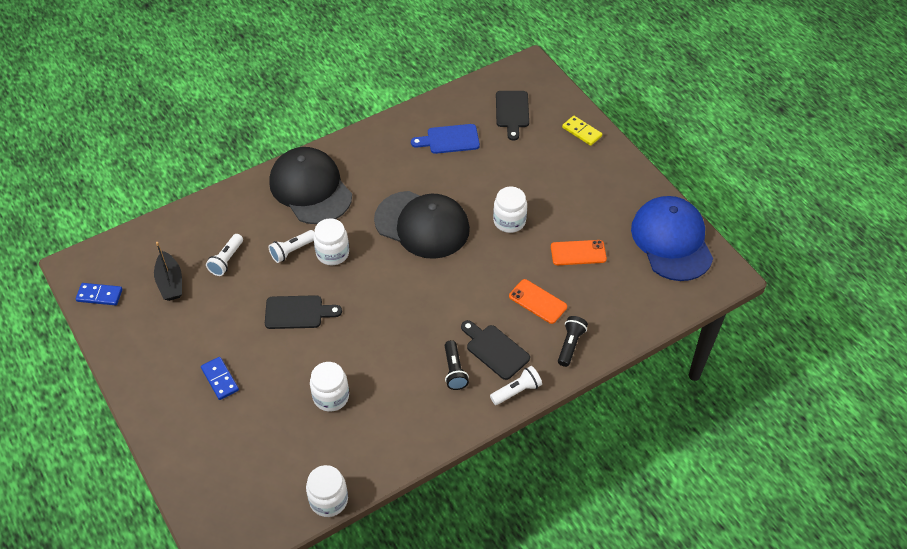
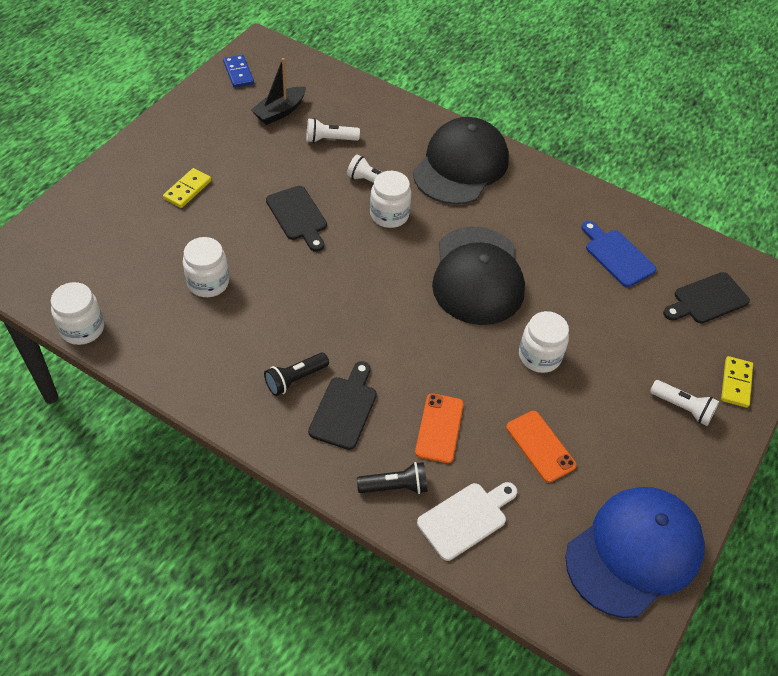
camera: 60 degrees right, 0 degrees up
blue domino [201,357,239,400] -> yellow domino [163,168,211,208]
white flashlight [490,366,542,405] -> white flashlight moved to [650,380,719,426]
none -> white cutting board [417,482,517,561]

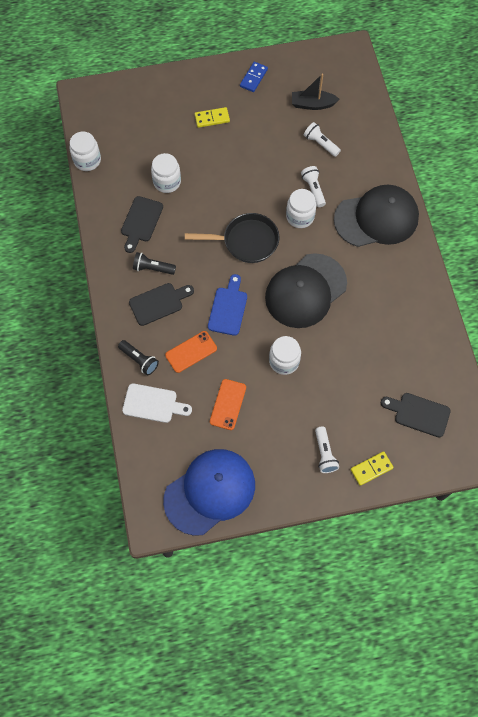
camera: 50 degrees right, 15 degrees up
blue domino [223,55,254,88] -> blue domino moved to [240,62,268,92]
black cutting board [266,186,327,252] -> black cutting board moved to [121,196,163,253]
blue cap [565,487,705,618] -> blue cap turned 45 degrees counterclockwise [163,449,255,536]
blue cutting board [581,221,656,287] -> blue cutting board moved to [208,274,247,336]
none -> black pan [185,213,280,263]

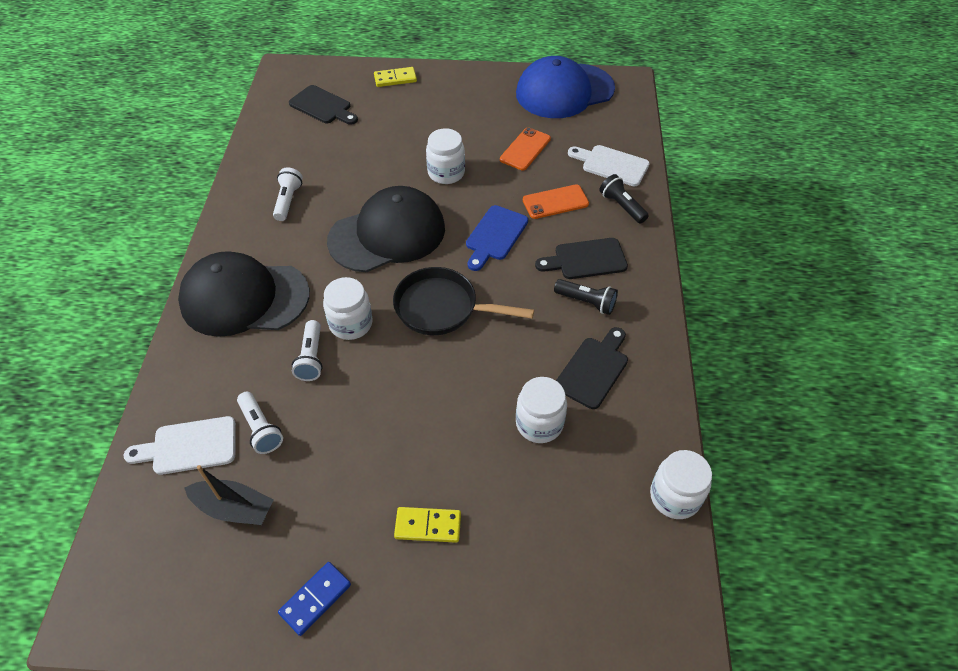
camera: 165 degrees left, 15 degrees down
white flashlight [315,426,339,473] -> white flashlight moved to [273,167,303,221]
none -> white cutting board [124,416,236,475]

